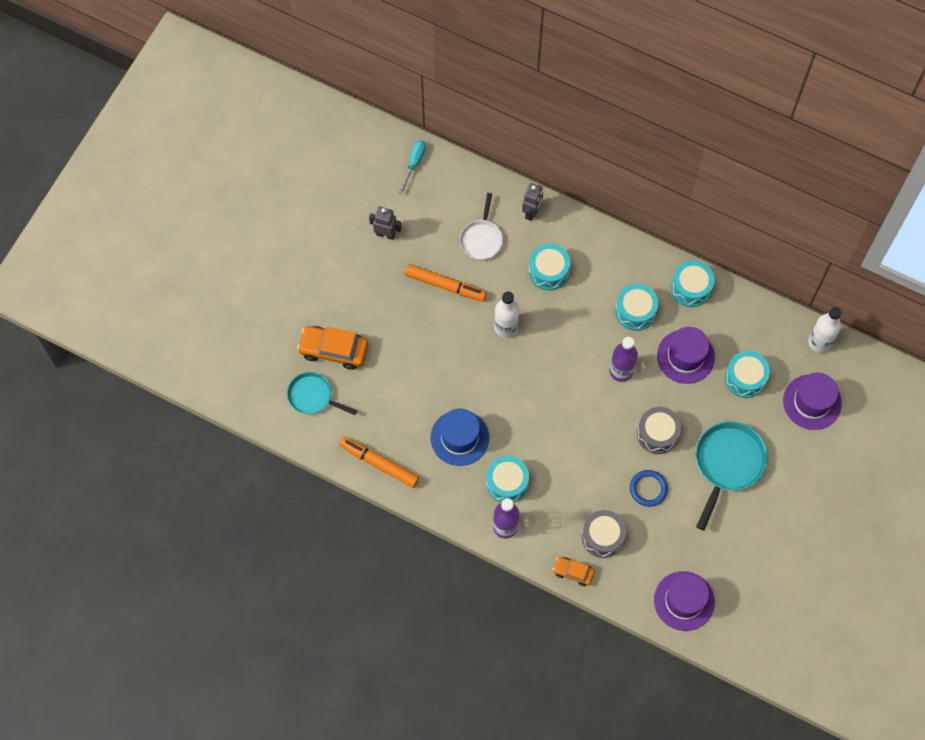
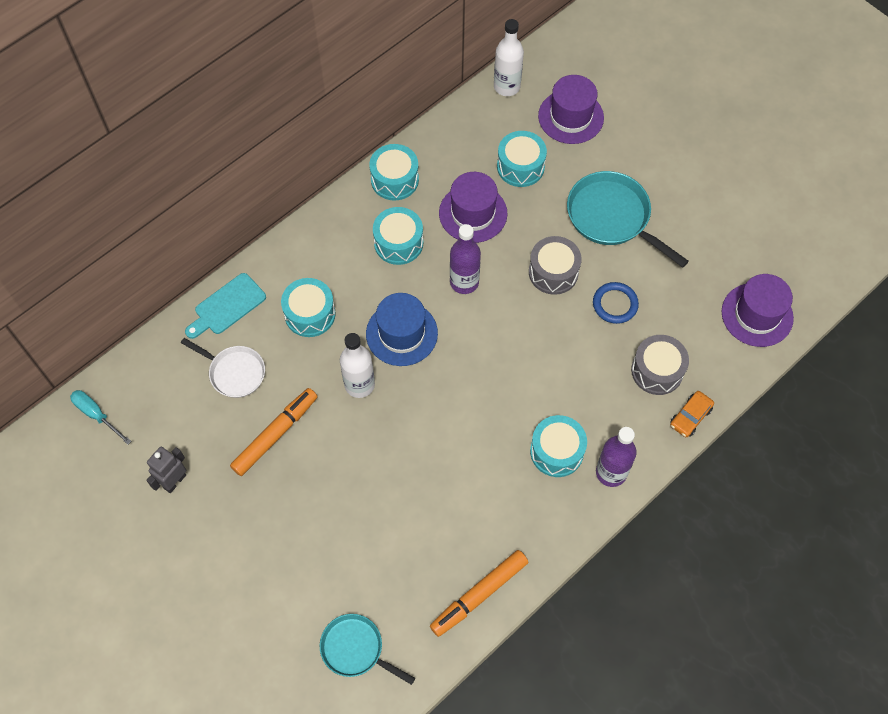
camera: 70 degrees left, 5 degrees down
turquoise pan [287,372,357,415] -> turquoise pan turned 75 degrees clockwise [320,614,415,685]
orange car [297,326,368,370] -> none
blue hat [431,409,489,466] -> blue hat moved to [366,293,438,366]
grey robot [522,183,543,221] -> turquoise cutting board [185,273,266,339]

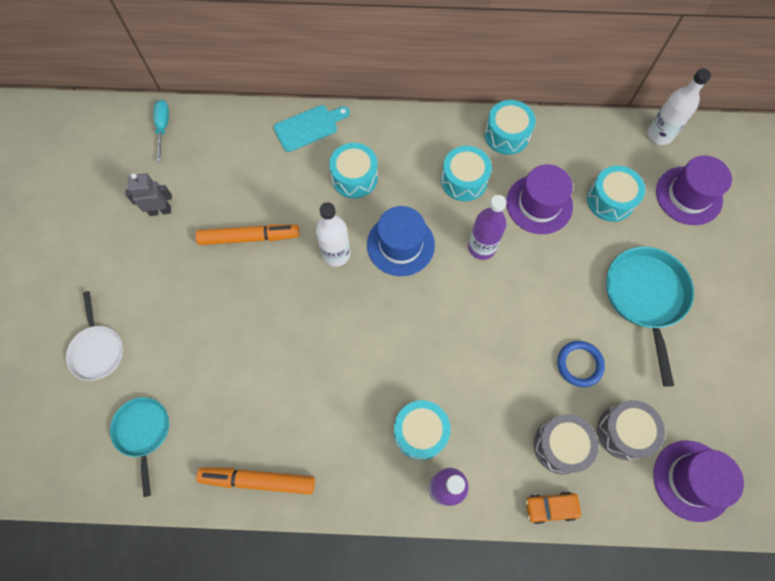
camera: 45 degrees right, 5 degrees up
white pan [181,338,265,398] -> white pan moved to [66,291,123,381]
turquoise cutting board [185,273,266,339] -> turquoise cutting board turned 150 degrees clockwise [274,105,350,152]
grey drum [529,236,582,295] -> grey drum moved to [597,400,665,460]

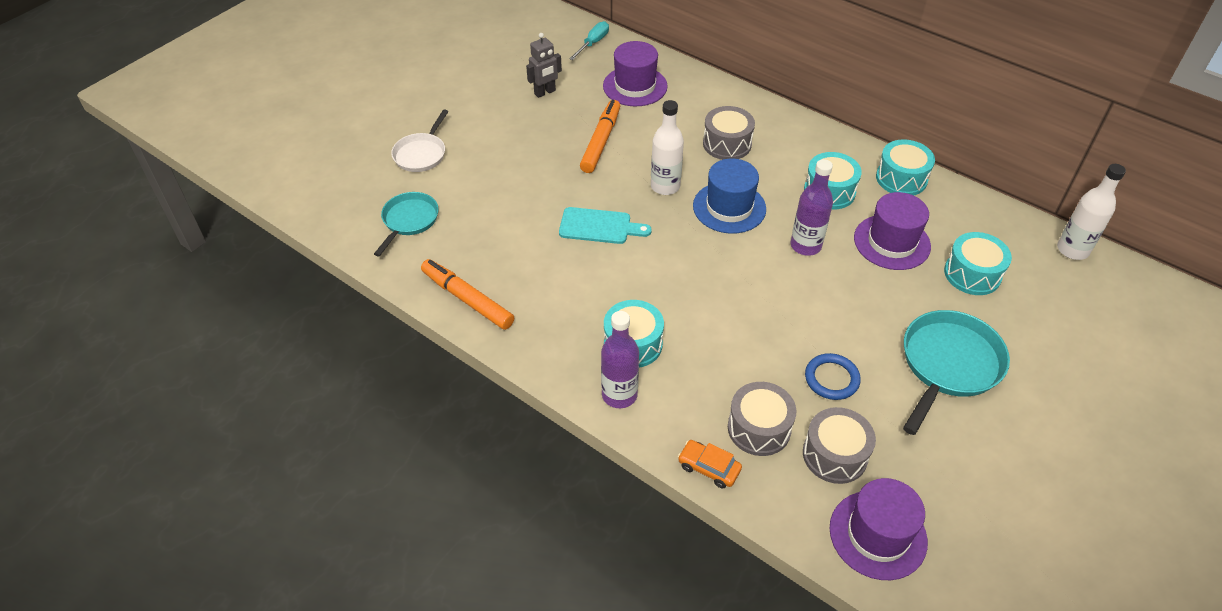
camera: 35 degrees right, 20 degrees down
grey robot [126,173,172,216] -> grey robot turned 120 degrees clockwise [526,33,562,98]
orange marker [196,224,300,245] -> orange marker turned 105 degrees counterclockwise [580,100,620,173]
turquoise cutting board [274,105,350,152] -> turquoise cutting board moved to [559,207,652,244]
turquoise drum [329,143,378,198] -> grey drum [703,106,755,160]
purple hat [656,156,732,225] -> purple hat moved to [603,41,668,106]

